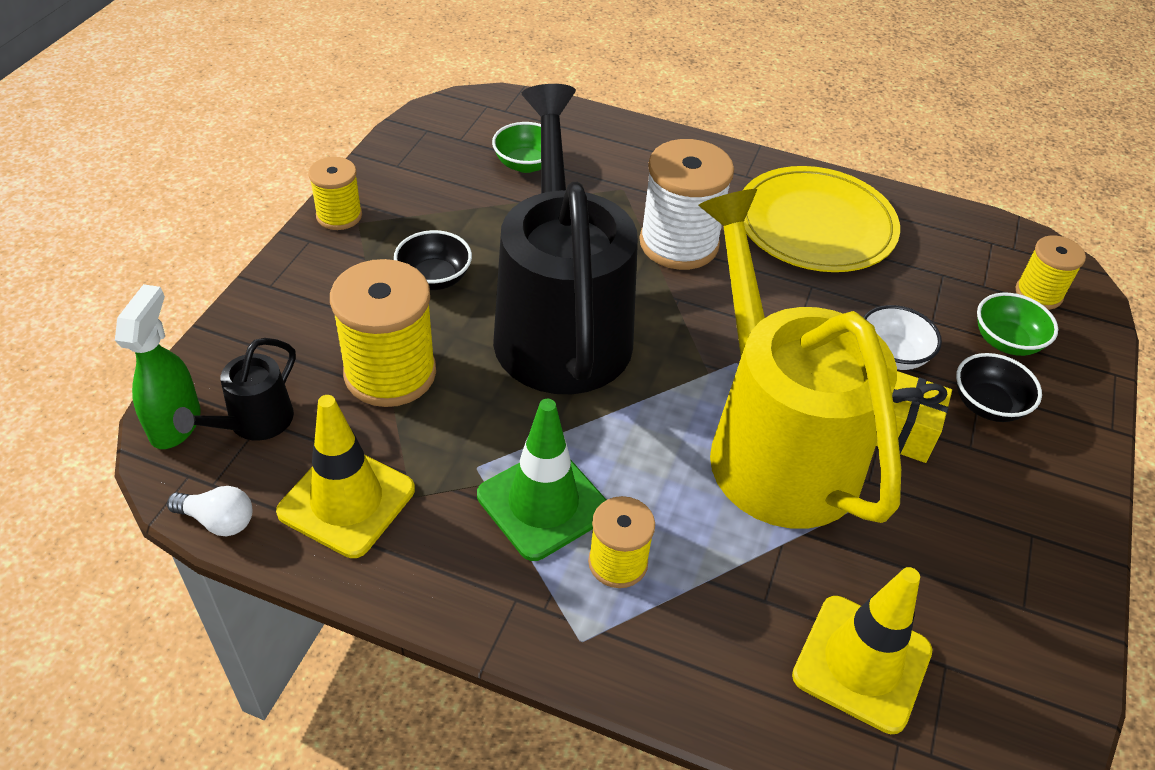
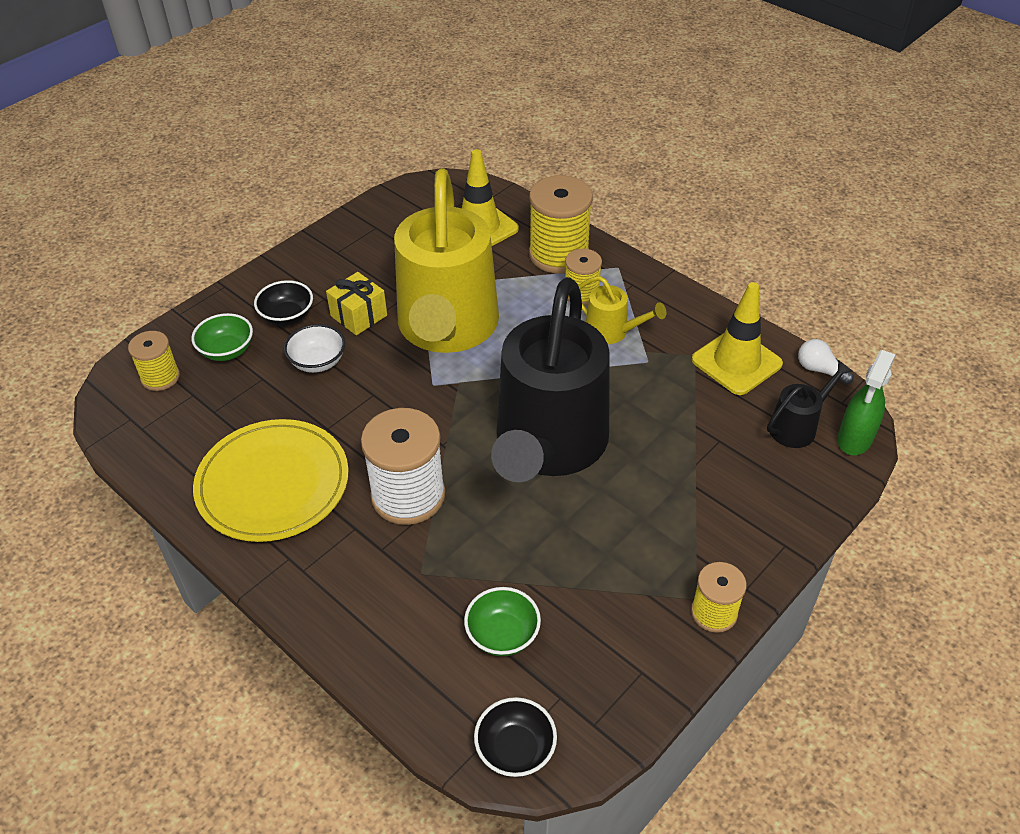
camera: 155 degrees left, 0 degrees up
yellow spool [330,259,436,407] -> yellow spool moved to [529,175,593,274]
black bowl [394,230,472,290] -> black bowl moved to [474,697,557,777]
green traffic cone [477,399,606,561] -> yellow watering can [578,276,666,344]

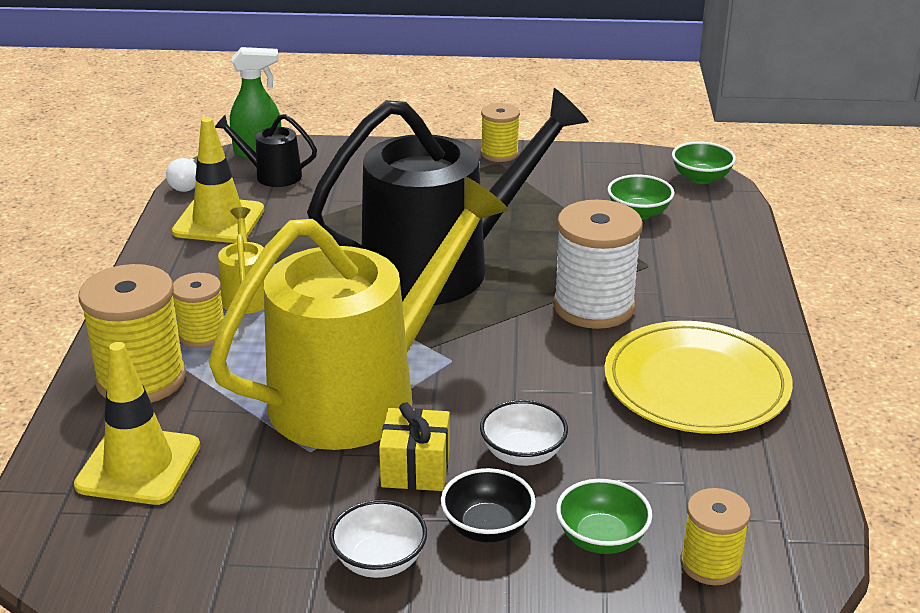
camera: 130 degrees left, 15 degrees down
black bowl [474,697,557,777] -> green bowl [672,142,736,184]
none -> white bowl [329,500,427,578]

